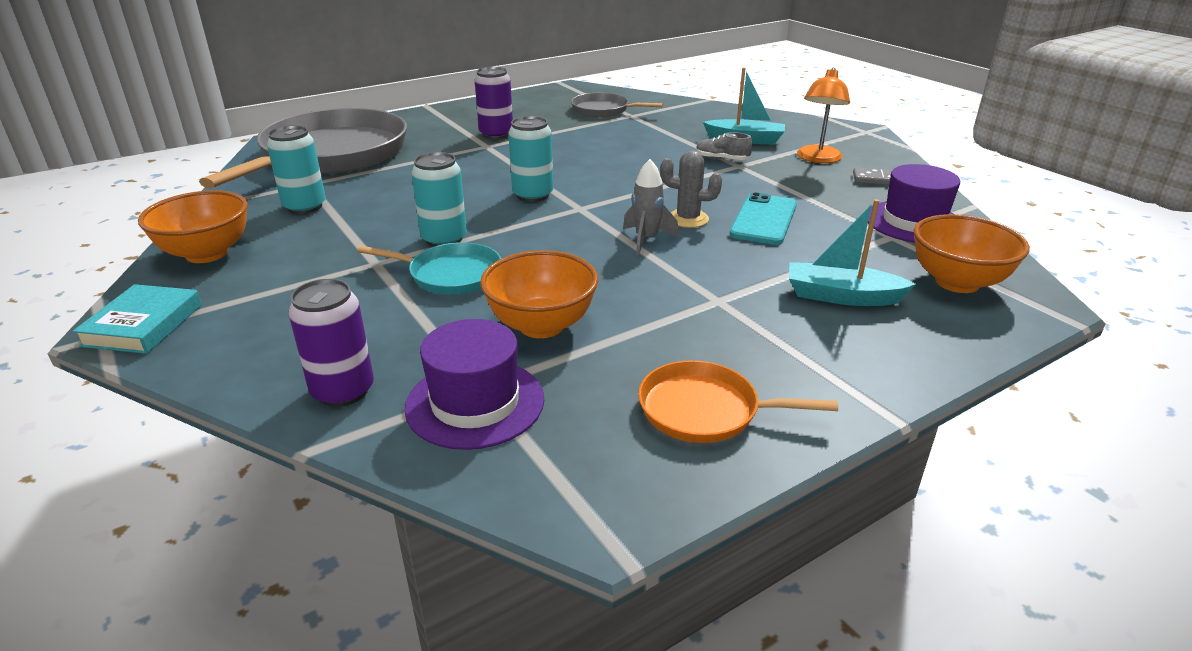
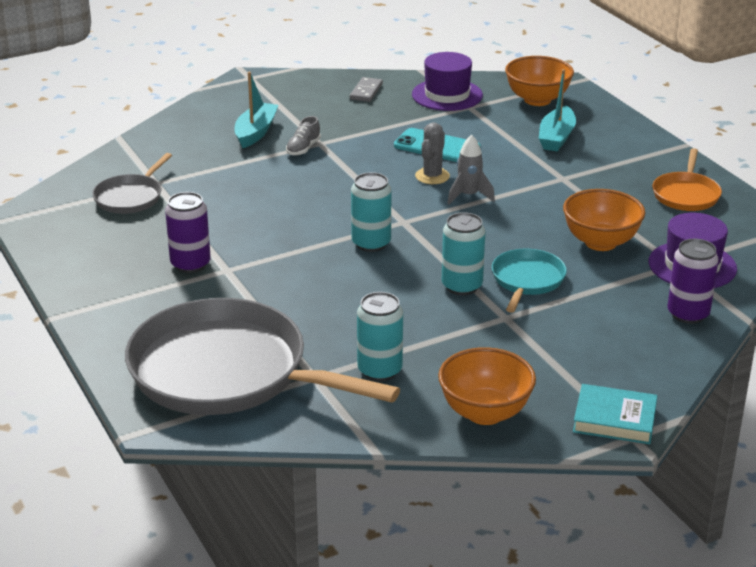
camera: 85 degrees left, 0 degrees up
orange lamp [797,68,850,163] -> none

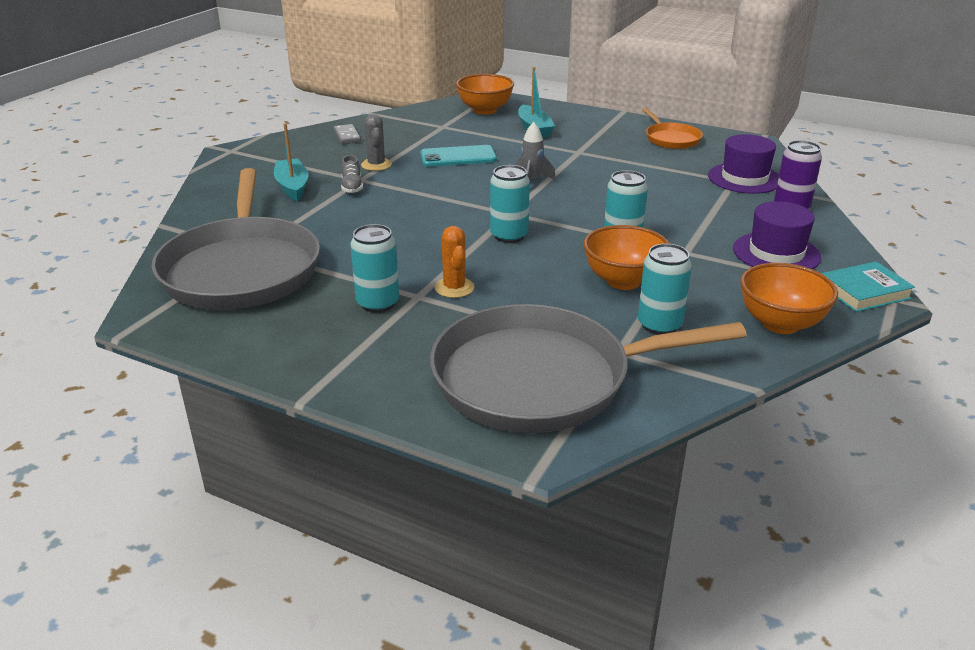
camera: 35 degrees left, 0 degrees up
grey pan [92,153,172,214] -> grey pan [151,168,320,310], size x2.16
purple can [165,192,211,273] -> turquoise can [350,224,399,313]
purple hat [412,52,483,111] -> purple hat moved to [733,201,821,269]
grey cactus [415,122,450,184] -> grey cactus moved to [361,114,392,171]
turquoise pan [492,249,567,313] -> none
orange bowl [563,189,645,251] -> orange bowl moved to [583,225,670,290]
none -> orange cactus [435,226,475,298]

